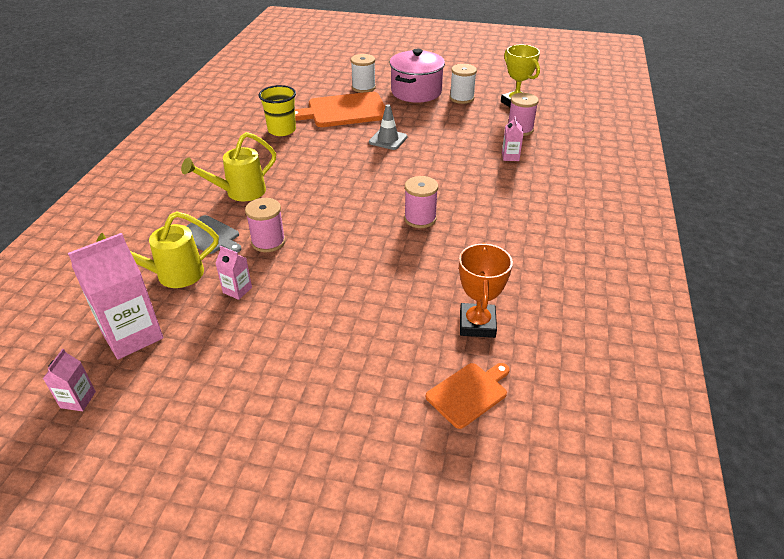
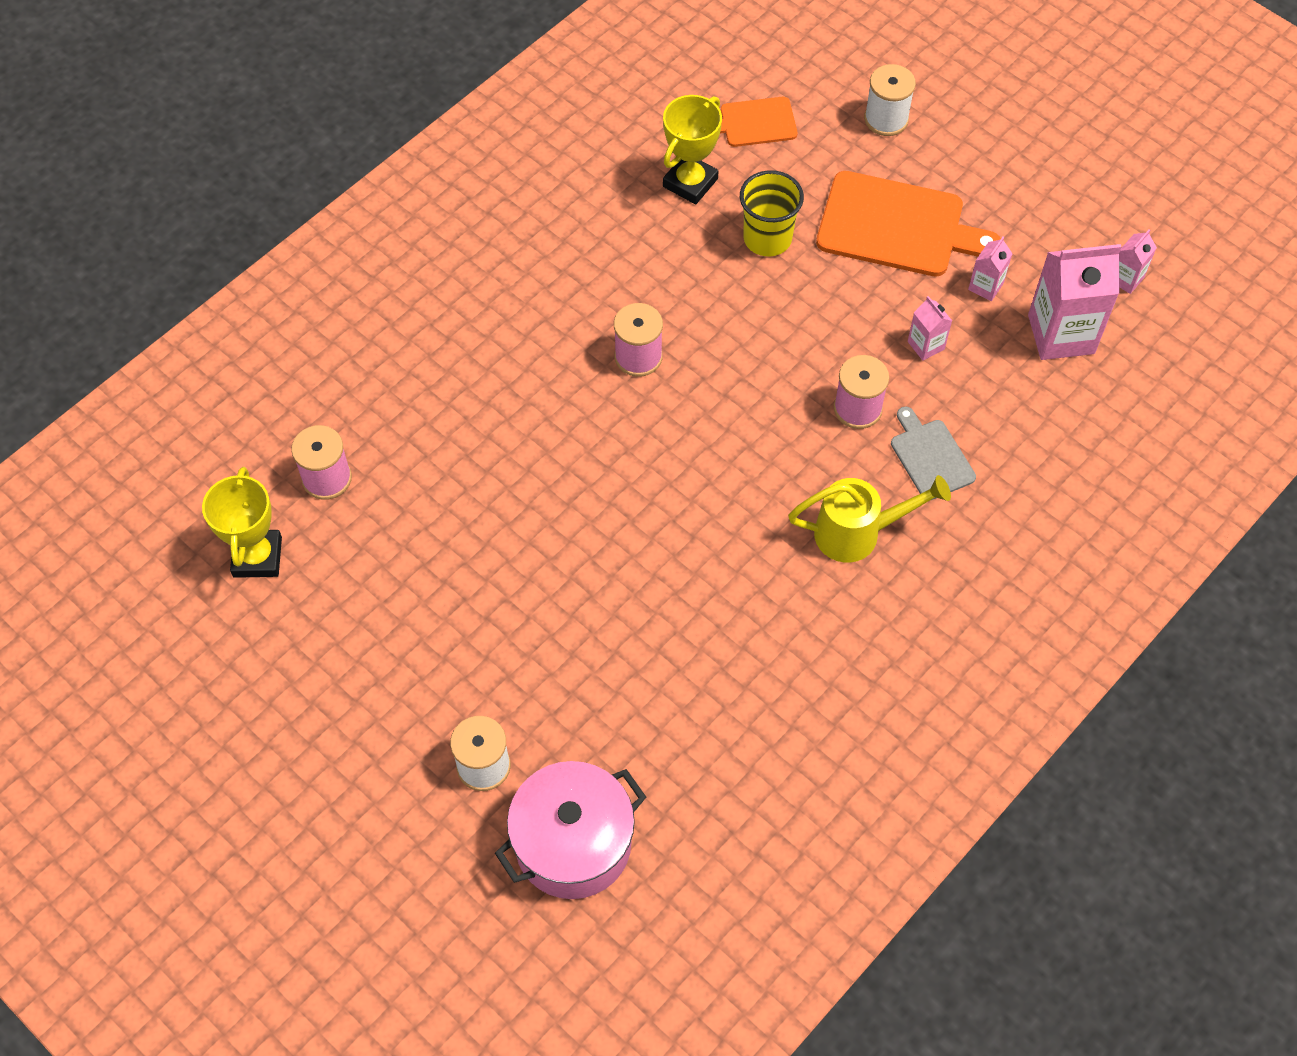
camera: 150 degrees left, 20 degrees up
yellow watering can [96,212,219,288] -> none
yellow cup [258,85,296,136] -> yellow cup moved to [740,170,804,256]
orange cutting board [295,92,385,127] -> orange cutting board moved to [816,171,1001,277]
grey traffic cone [369,104,407,150] -> none
pink pot [390,49,445,103] -> pink pot moved to [495,761,646,899]
white spool [450,64,477,104] -> white spool moved to [864,64,916,136]
orange trophy [459,243,513,338] -> yellow trophy [663,95,722,204]
pink carton [502,116,523,161] -> pink carton moved to [968,237,1012,301]

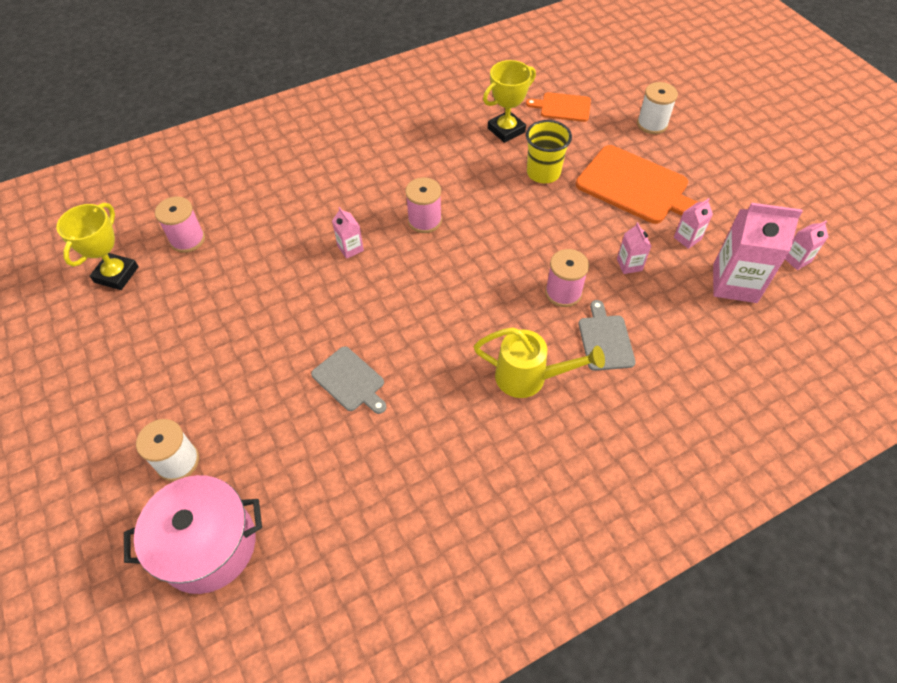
camera: 20 degrees right, 5 degrees down
none -> grey cutting board [311,346,386,414]
none -> pink carton [332,207,364,259]

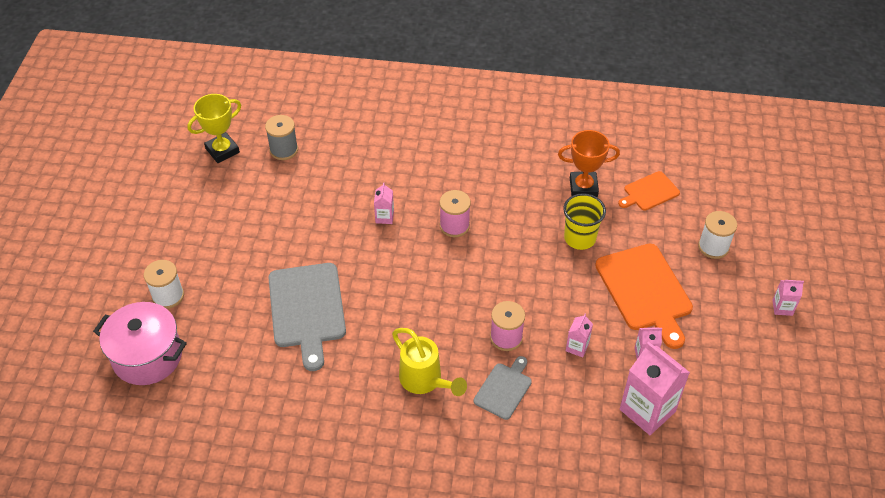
camera: 35 degrees right, 5 degrees down
pink spool [155,197,205,253] -> grey spool [265,115,298,160]
grey cutting board [311,346,386,414] -> grey cutting board [268,263,346,371], size x1.82
yellow trophy [483,60,536,143] -> orange trophy [558,130,620,197]
orange cutting board [526,92,591,122] -> orange cutting board turned 75 degrees counterclockwise [618,171,680,211]
pink carton [785,220,828,270] -> pink carton moved to [772,280,804,316]

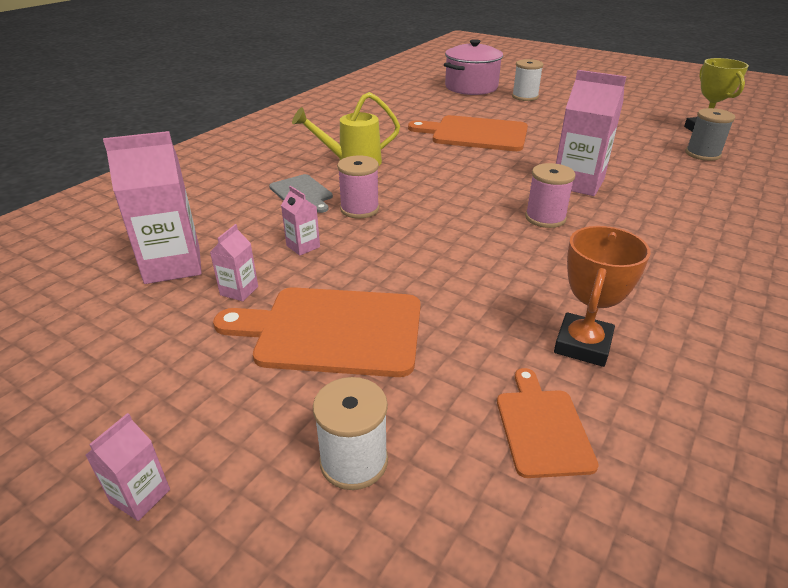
camera: 115 degrees right, 15 degrees down
grey cutting board [268,263,346,371] -> orange cutting board [408,115,528,151]
pink carton [374,182,394,224] -> pink carton [556,70,627,196], size x2.07
yellow cup [563,193,606,250] -> none

